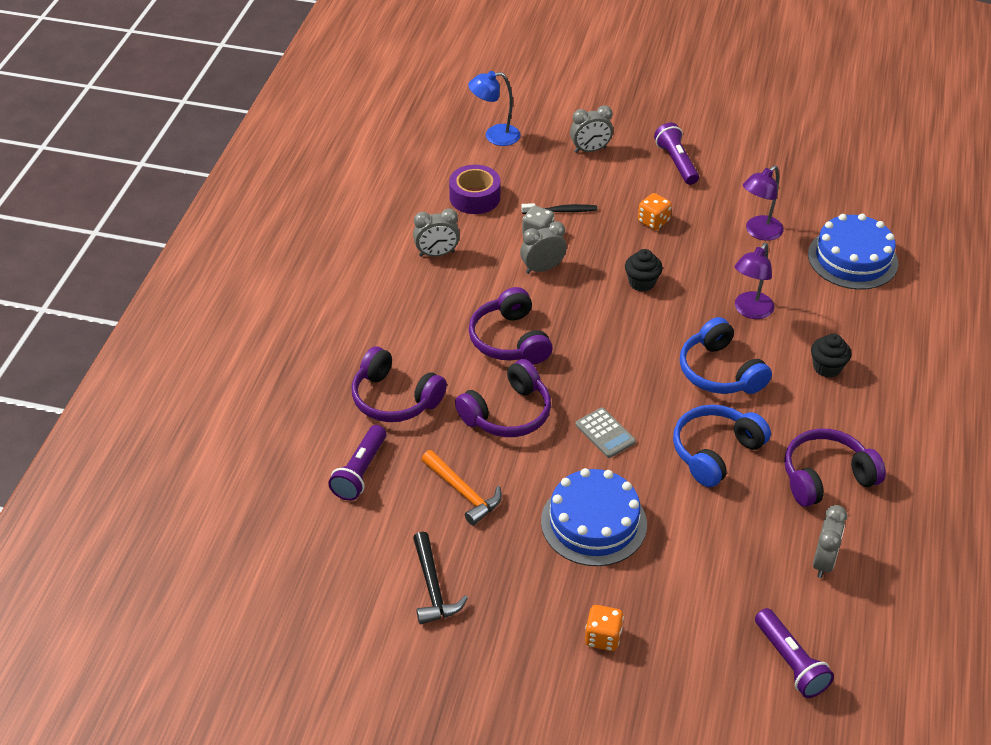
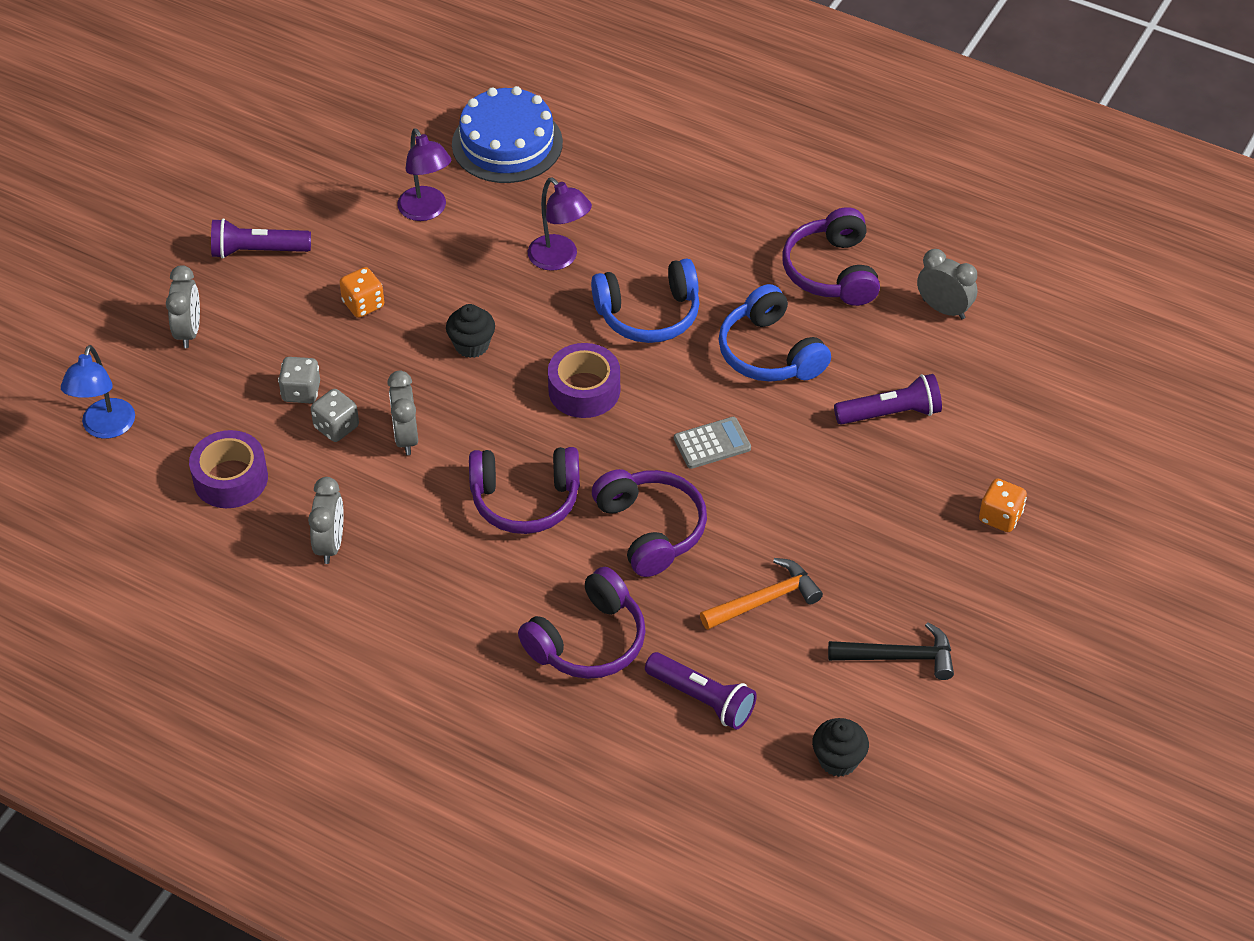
camera: 75 degrees left, 5 degrees up
black toothbrush [521,203,597,214] -> grey dice [278,357,320,403]
blue cake [541,468,647,566] -> none
purple flashlight [755,608,834,698] -> purple flashlight moved to [834,374,942,425]
black cupcake [811,333,851,378] -> black cupcake moved to [812,718,869,777]
none -> purple tape [548,343,620,418]

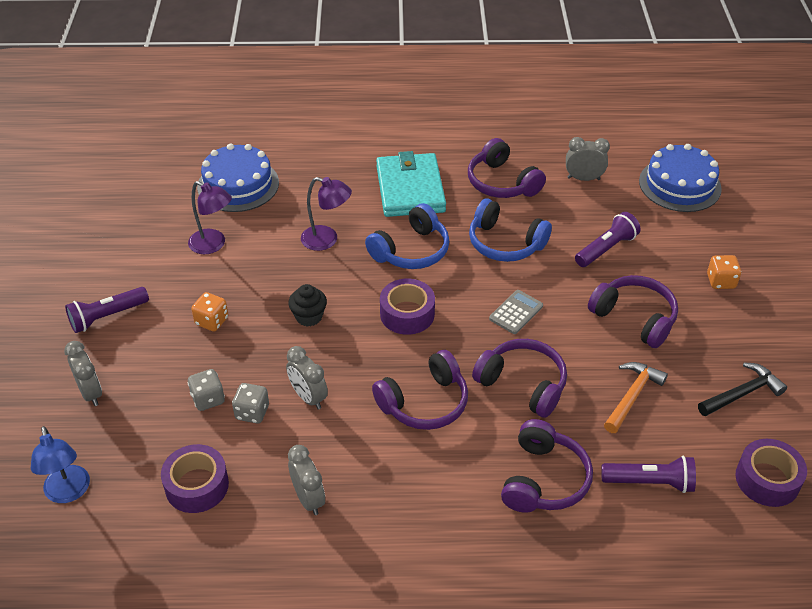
camera: 30 degrees left, 5 degrees down
black cupcake [812,718,869,777] -> purple tape [736,439,807,507]
none -> turquoise wallet [376,151,446,217]
none -> purple headphones [588,275,678,348]
none -> blue cake [639,144,722,212]

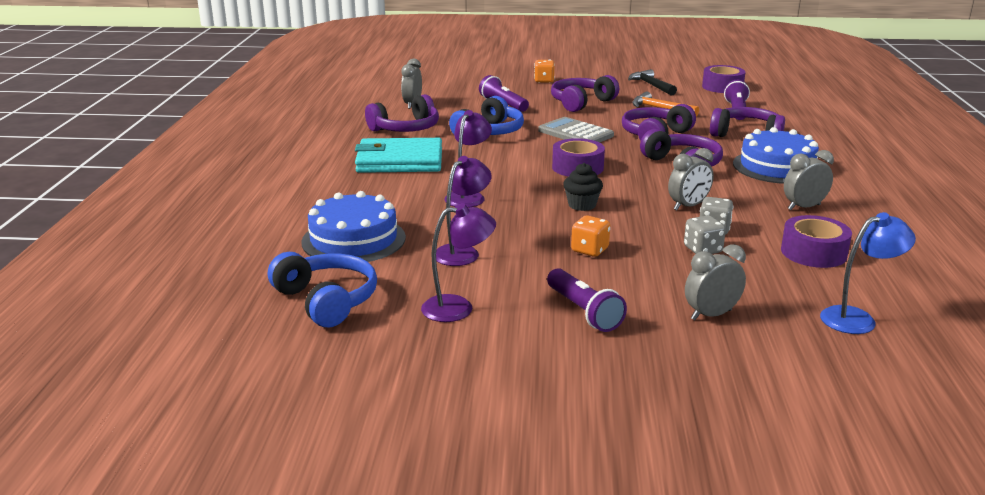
camera: 85 degrees left, 20 degrees down
blue headphones [365,203,450,269] -> blue headphones moved to [268,252,377,327]
grey calculator [489,290,543,334] -> grey calculator [538,117,614,143], size x1.53
blue cake [639,144,722,212] -> blue cake moved to [733,127,819,184]
none -> purple lamp [421,203,496,322]

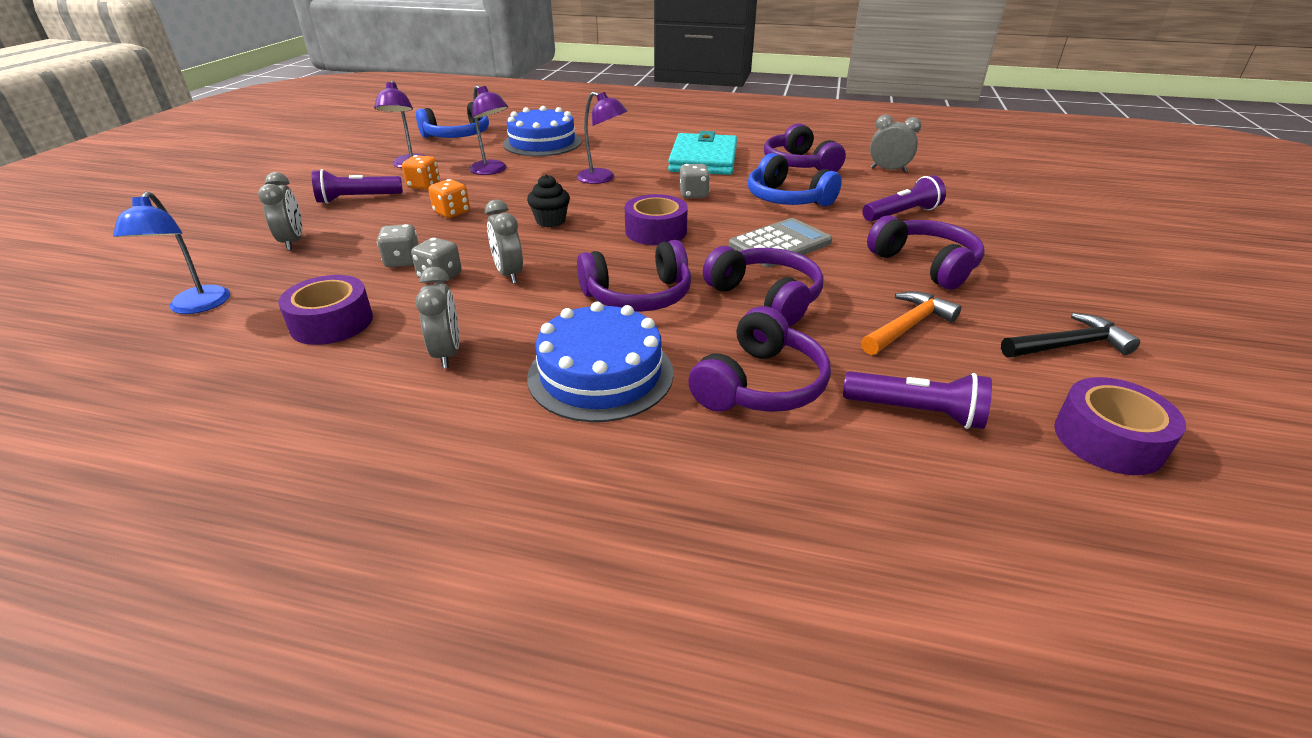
camera: 100 degrees right, 10 degrees up
orange dice [534,60,555,83] -> orange dice moved to [402,155,440,190]
none -> grey dice [680,164,710,198]

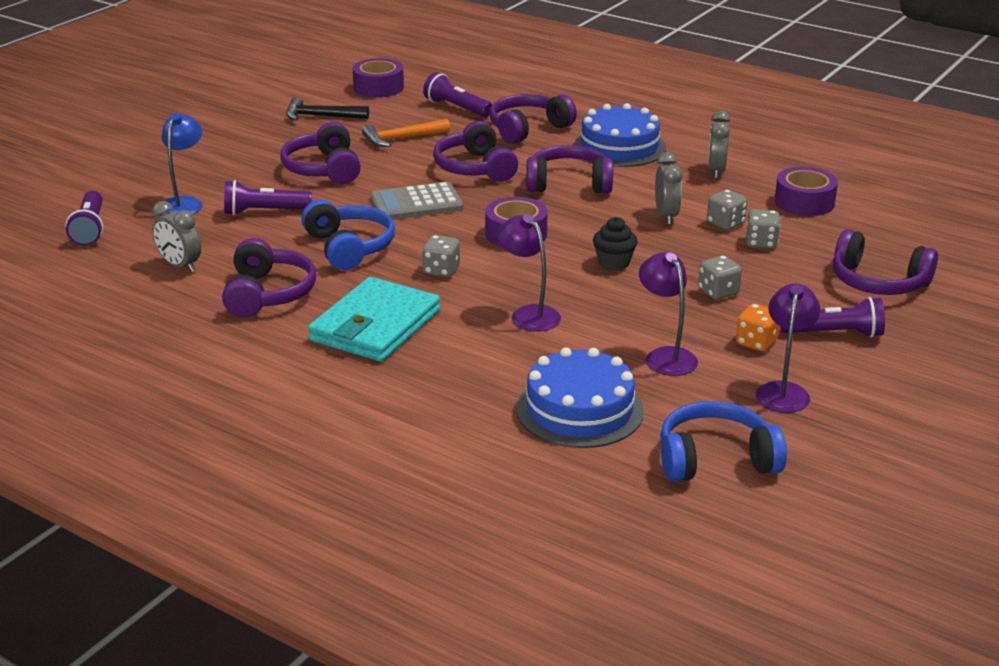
camera: 160 degrees left, 5 degrees down
blue lamp [113,191,230,314] -> blue lamp moved to [162,113,203,214]
grey clock [258,172,302,251] -> purple headphones [833,229,938,295]
orange dice [429,179,470,218] -> grey dice [698,255,742,300]
none -> purple flashlight [66,191,103,246]

